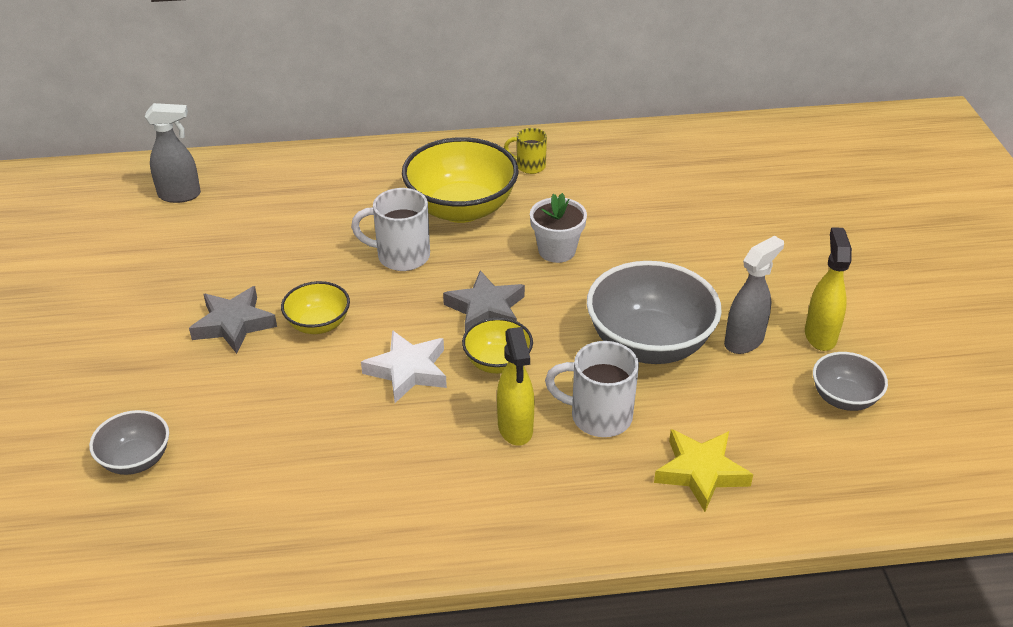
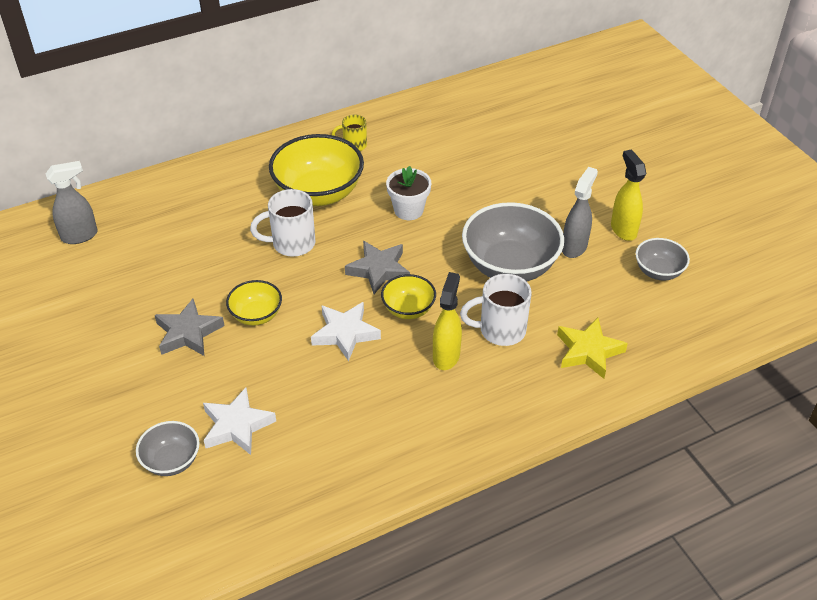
camera: 20 degrees left, 5 degrees up
yellow spray bottle [497,327,535,446] -> yellow spray bottle turned 135 degrees counterclockwise [433,272,462,370]
none -> white star [203,388,276,455]

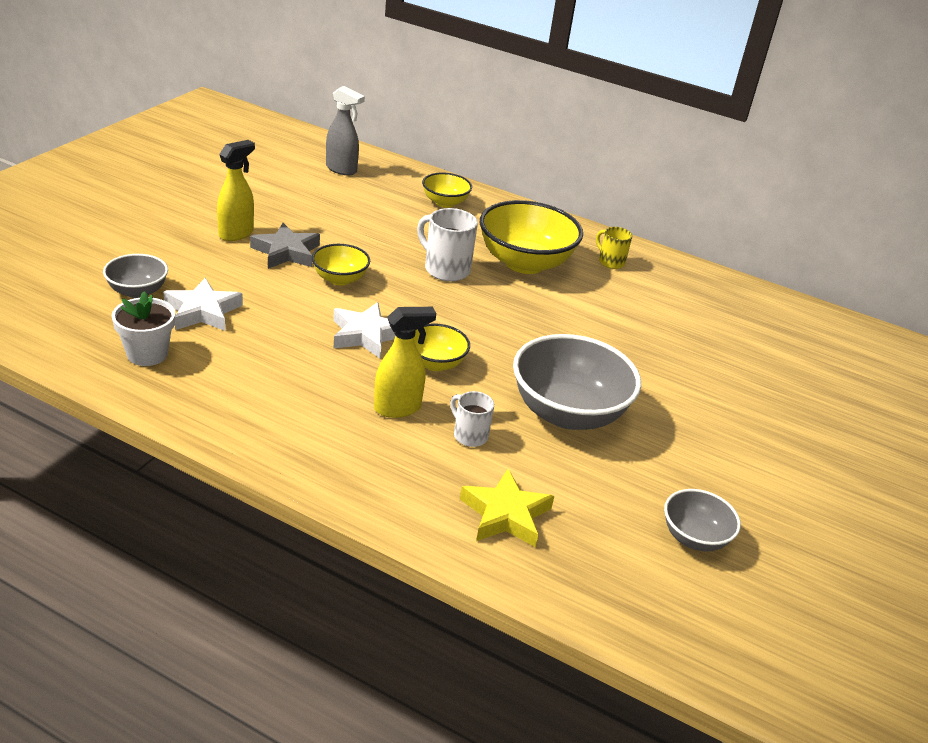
camera: 50 degrees right, 10 degrees down
grey star [345,241,410,294] -> none
white flower pot [386,166,431,220] -> white flower pot moved to [112,291,175,366]
white mug [460,274,532,346] -> white mug [450,391,494,447], size x0.61
grey spray bottle [562,167,598,258] -> none
yellow spray bottle [611,149,646,241] -> yellow spray bottle moved to [217,140,255,241]
none -> yellow bowl [422,172,472,208]

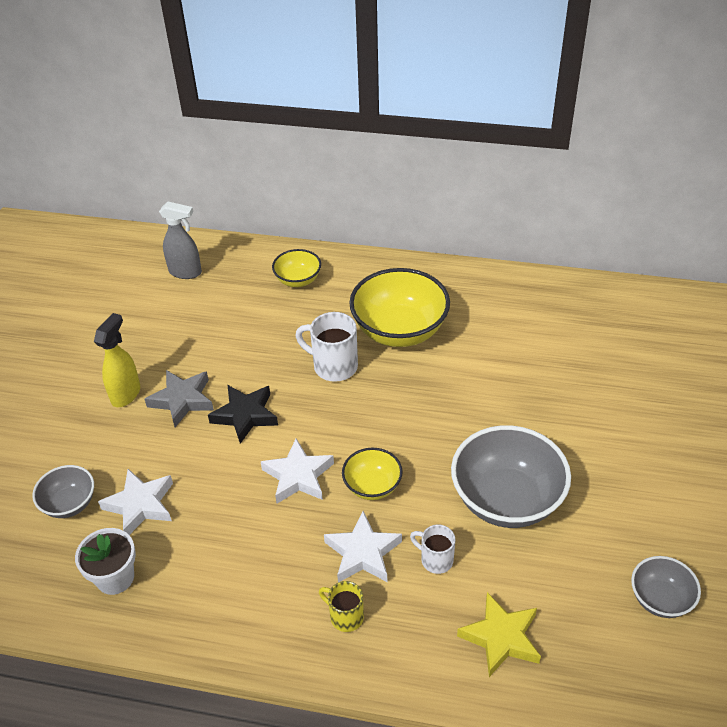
camera: 10 degrees left, 10 degrees up
yellow bowl [312,244,370,286] -> black star [208,385,278,444]
yellow spray bottle [374,307,436,418] -> white star [324,511,402,583]
yellow mug [596,227,632,269] -> yellow mug moved to [319,581,364,632]

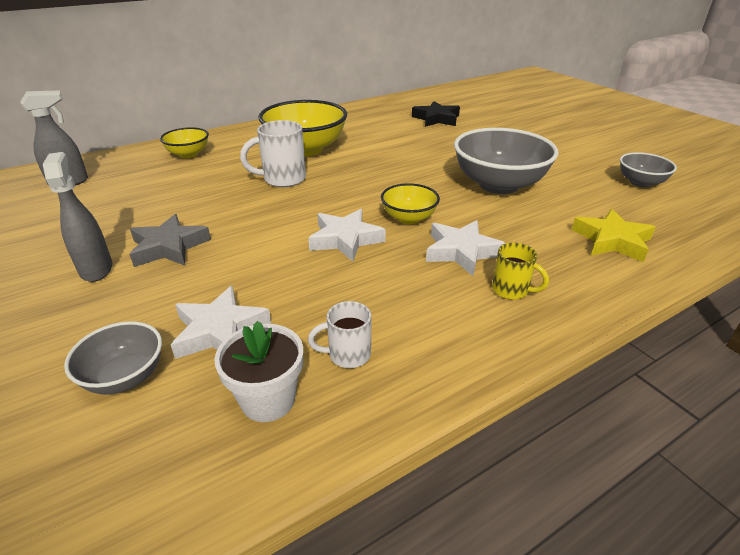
camera: 45 degrees left, 10 degrees down
yellow spray bottle [94,313,140,407] -> grey spray bottle [43,152,112,282]
black star [208,385,278,444] -> black star moved to [412,101,460,127]
yellow mug [319,581,364,632] -> yellow mug turned 135 degrees counterclockwise [492,242,549,300]
white mug [410,524,455,574] -> white mug moved to [308,301,372,368]

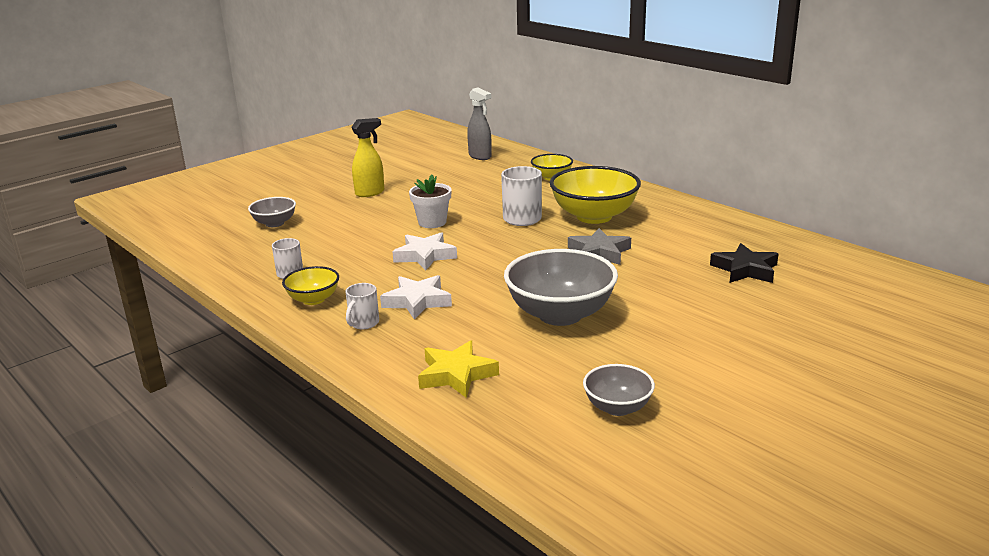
camera: 80 degrees right, 10 degrees down
grey spray bottle [43,152,112,282] -> yellow spray bottle [352,118,384,197]
grey star [129,214,211,267] -> grey star moved to [568,228,631,265]
white star [171,286,271,359] -> none
white flower pot [214,321,303,422] -> white flower pot moved to [409,174,451,228]
yellow bowl [381,183,440,224] -> yellow bowl moved to [282,266,339,305]
yellow mug [492,242,549,300] -> white mug [346,283,379,329]

